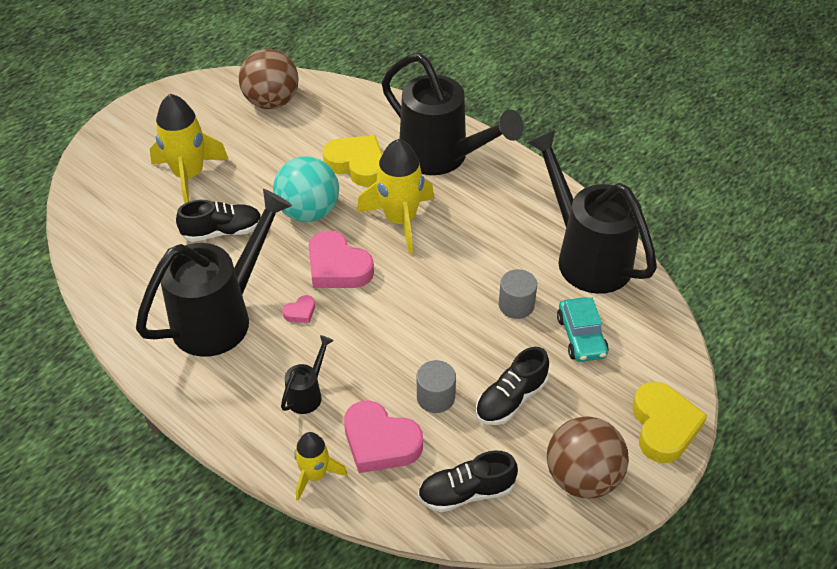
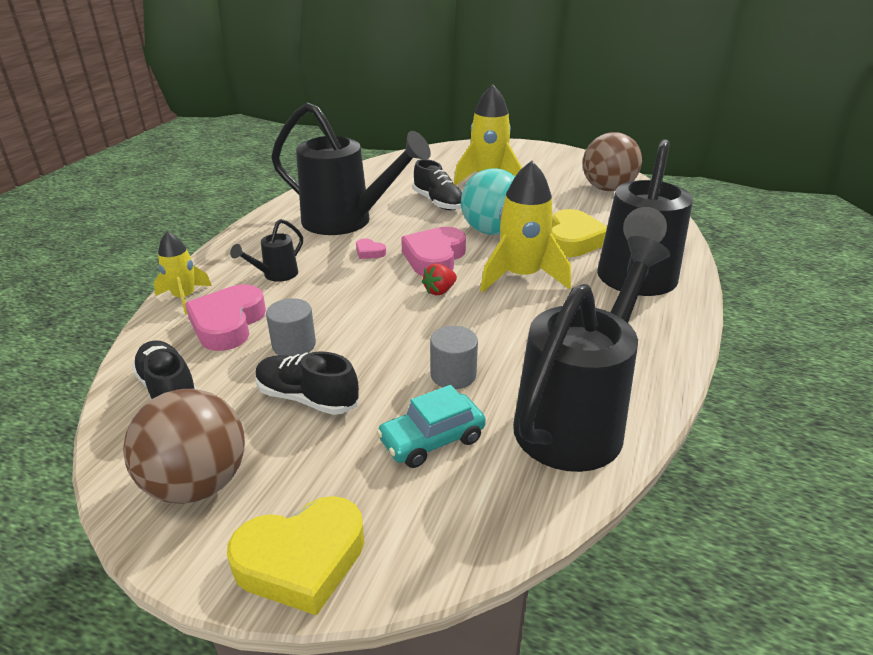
camera: 70 degrees right, 15 degrees down
black watering can [281,335,334,414] -> black watering can turned 120 degrees clockwise [230,219,303,282]
none -> red strawberry [422,263,457,295]

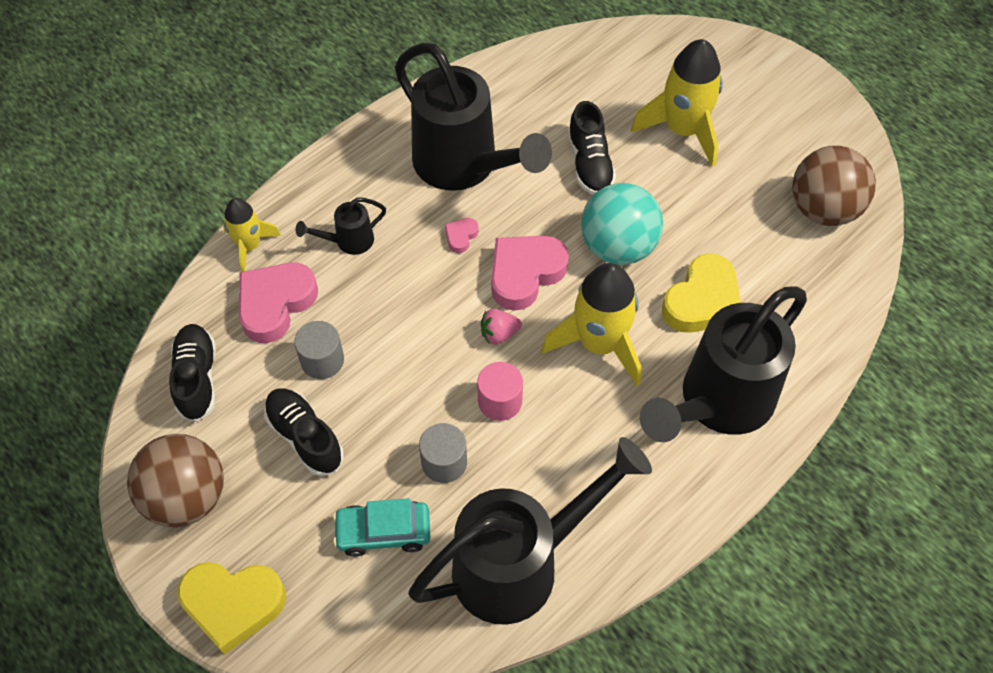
camera: 25 degrees right, 25 degrees up
pink heart [356,238,386,259] -> pink heart turned 60 degrees clockwise [445,218,479,253]
red strawberry [422,263,457,295] -> pink strawberry [481,309,522,344]
none -> pink cylinder [477,362,523,421]

